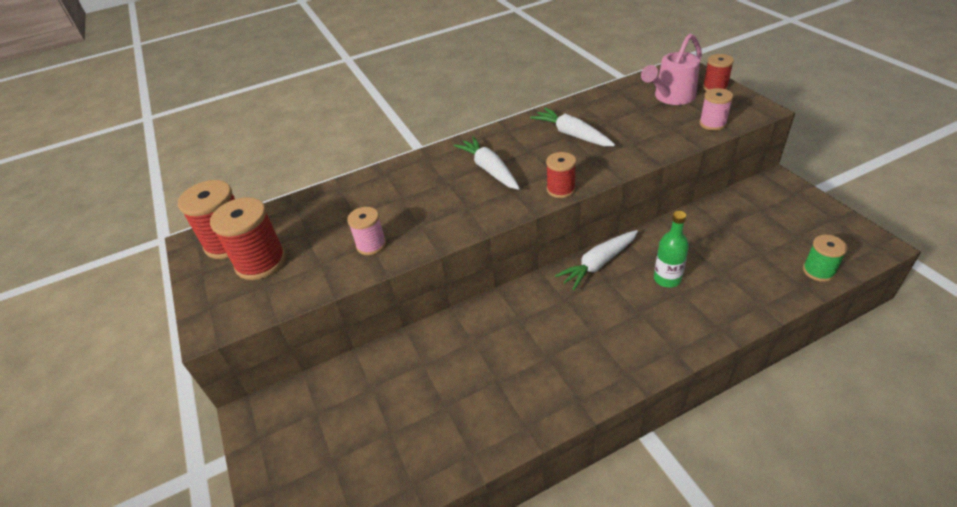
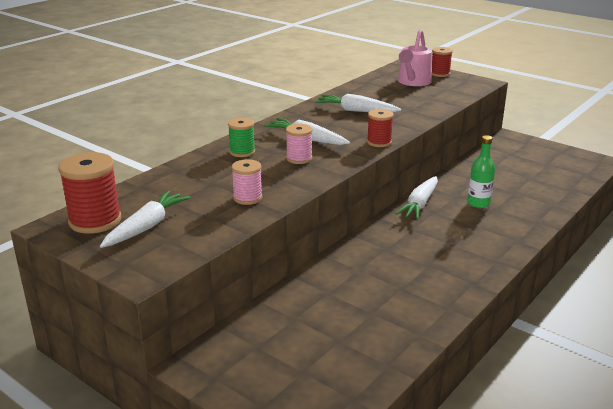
camera: 30 degrees left, 15 degrees down
red spool [210,197,286,280] -> white carrot [100,190,191,248]
pink spool [699,88,733,131] -> pink spool moved to [286,124,313,164]
green spool [803,235,848,282] -> green spool moved to [228,118,255,157]

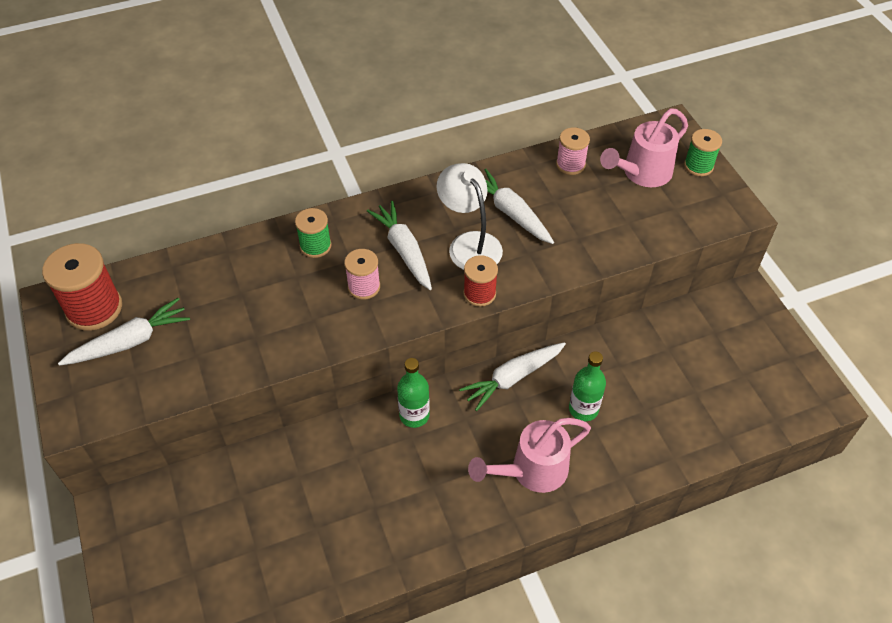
camera: 30 degrees right, 25 degrees up
pink spool [232,159,262,205] -> pink spool moved to [556,127,590,175]
red spool [432,47,453,77] -> green spool [684,129,722,176]
none -> green bottle [397,358,430,428]
none -> white lamp [437,163,503,270]
none -> pink watering can [468,418,591,493]

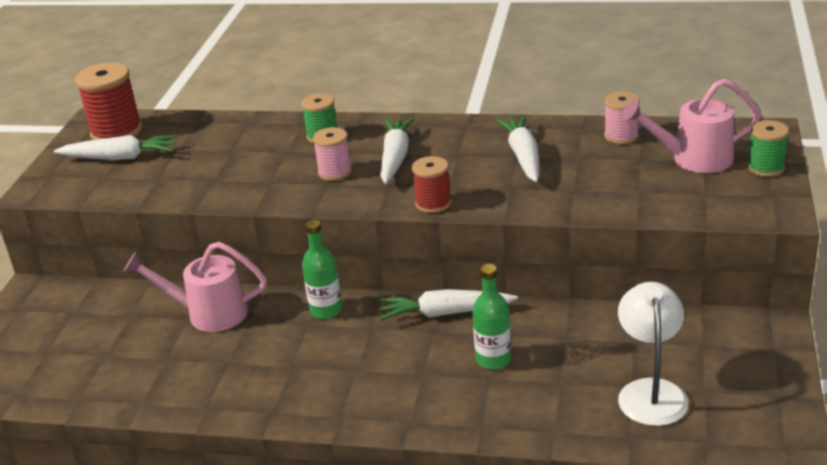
camera: 35 degrees right, 20 degrees down
white lamp [437,163,503,270] -> white lamp moved to [618,282,689,426]
pink watering can [468,418,591,493] -> pink watering can moved to [123,242,267,332]

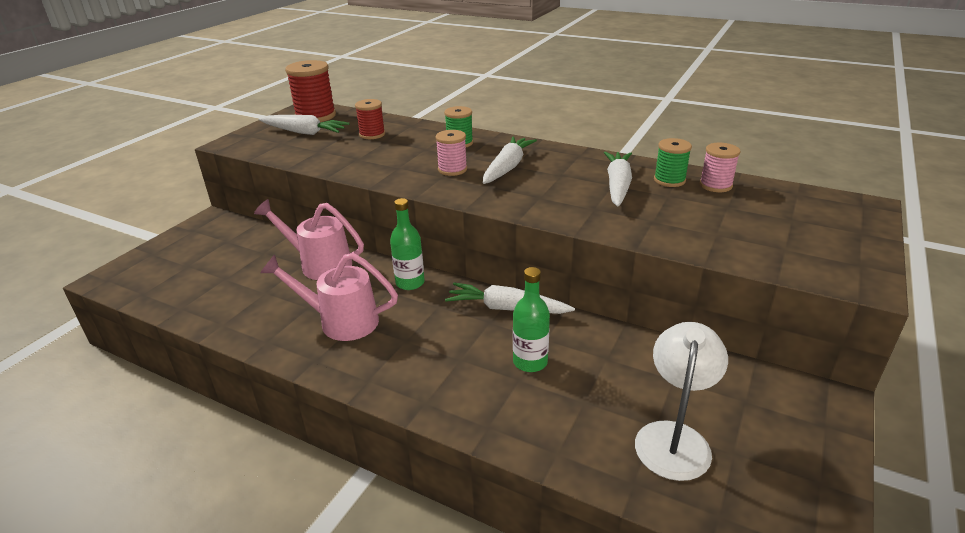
camera: 15 degrees right, 0 degrees up
red spool [412,156,451,213] -> red spool moved to [355,99,385,139]
pink watering can [621,79,761,173] -> pink watering can moved to [260,253,398,341]
green spool [747,120,789,177] -> green spool moved to [654,138,692,187]

